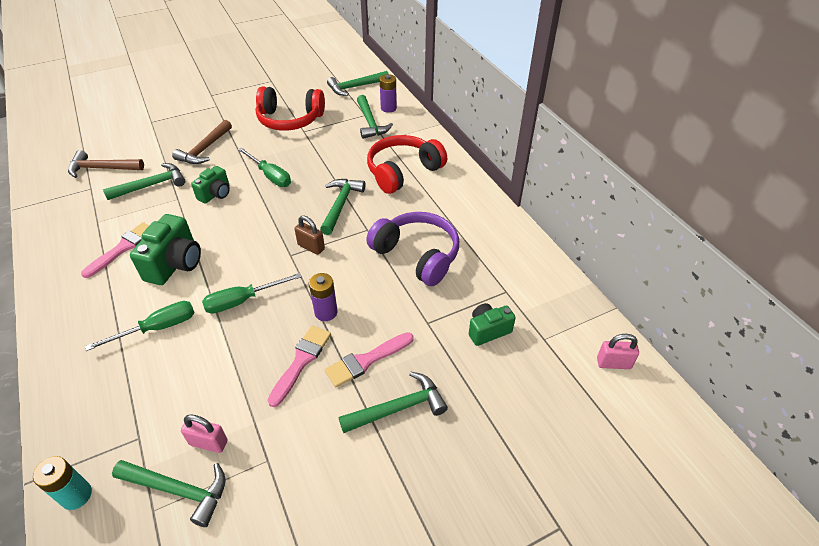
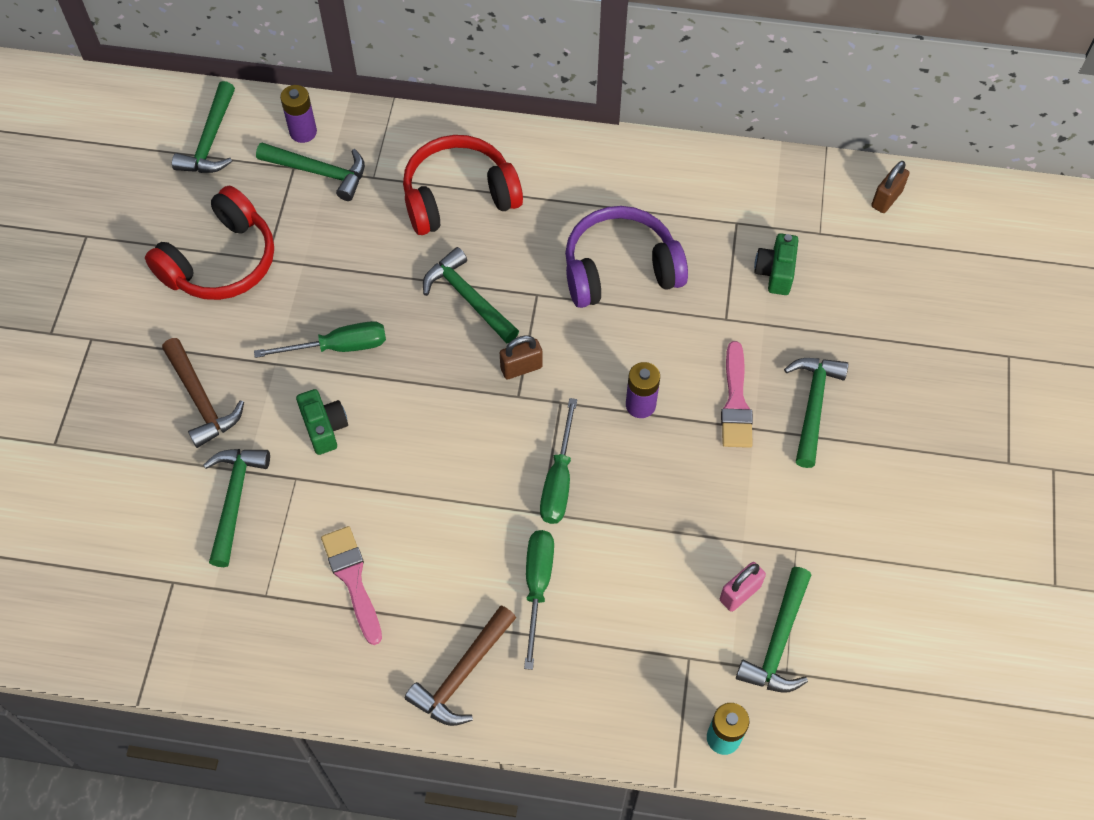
camera: 55 degrees left, 15 degrees up
brown hammer [68,150,144,178] -> brown hammer moved to [405,605,516,726]
green hammer [112,460,226,527] -> green hammer turned 150 degrees clockwise [736,567,811,693]
green camera [130,214,201,285] -> none
pink brush [267,326,331,407] -> none
red headphones [367,135,447,194] -> red headphones turned 75 degrees clockwise [403,135,523,235]
pink padlock [597,334,639,369] -> brown padlock [871,161,909,213]

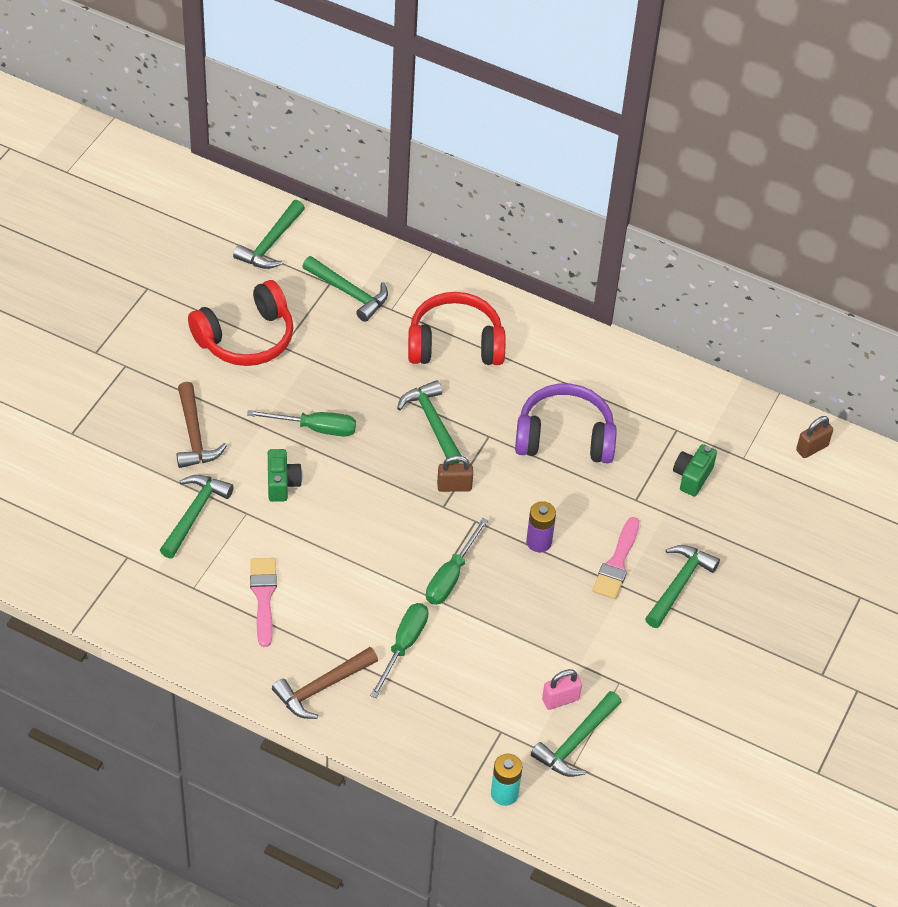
camera: 15 degrees right, 10 degrees down
purple battery [280,85,317,143] -> none

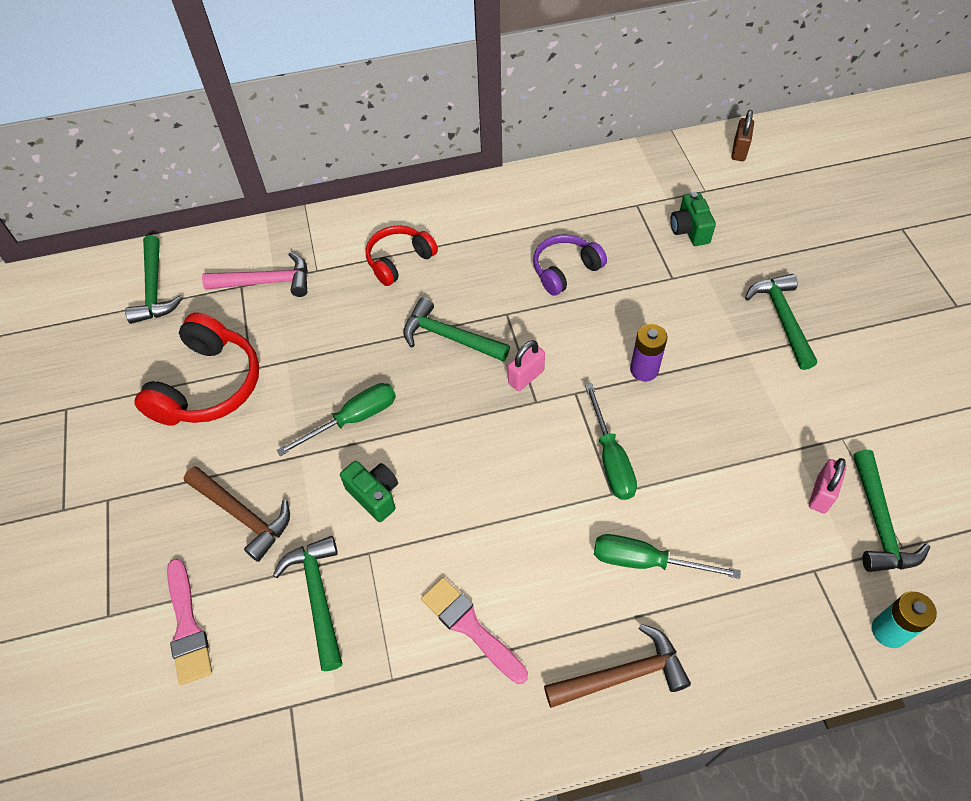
camera: 35 degrees left, 5 degrees up
brown hammer [272,647,378,719] -> brown hammer turned 120 degrees counterclockwise [544,624,691,708]
green hammer [302,256,388,322] -> pink hammer [202,252,308,297]
green screwdriver [370,603,428,698] -> green screwdriver turned 60 degrees counterclockwise [594,534,741,579]
red headphones [408,292,506,365] -> red headphones [366,225,438,286], size x0.64
brown padlock [437,455,473,492] -> pink padlock [508,340,545,391]
purple headphones [515,383,617,463] -> purple headphones [533,235,607,296], size x0.64
pink brush [592,517,639,599] -> pink brush moved to [167,558,212,685]

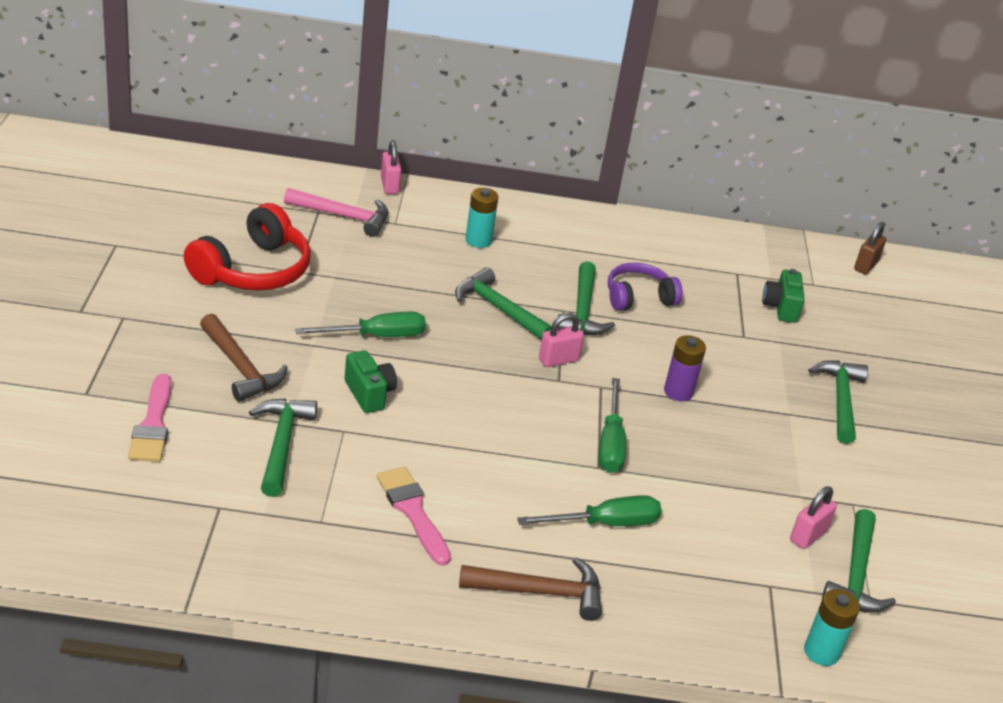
camera: 10 degrees right, 20 degrees down
green hammer [125,235,183,324] -> green hammer moved to [558,261,615,335]
red headphones [366,225,438,286] -> turquoise battery [466,188,498,248]
green screwdriver [594,534,741,579] -> green screwdriver turned 135 degrees clockwise [517,495,662,526]
none -> pink padlock [381,140,401,194]

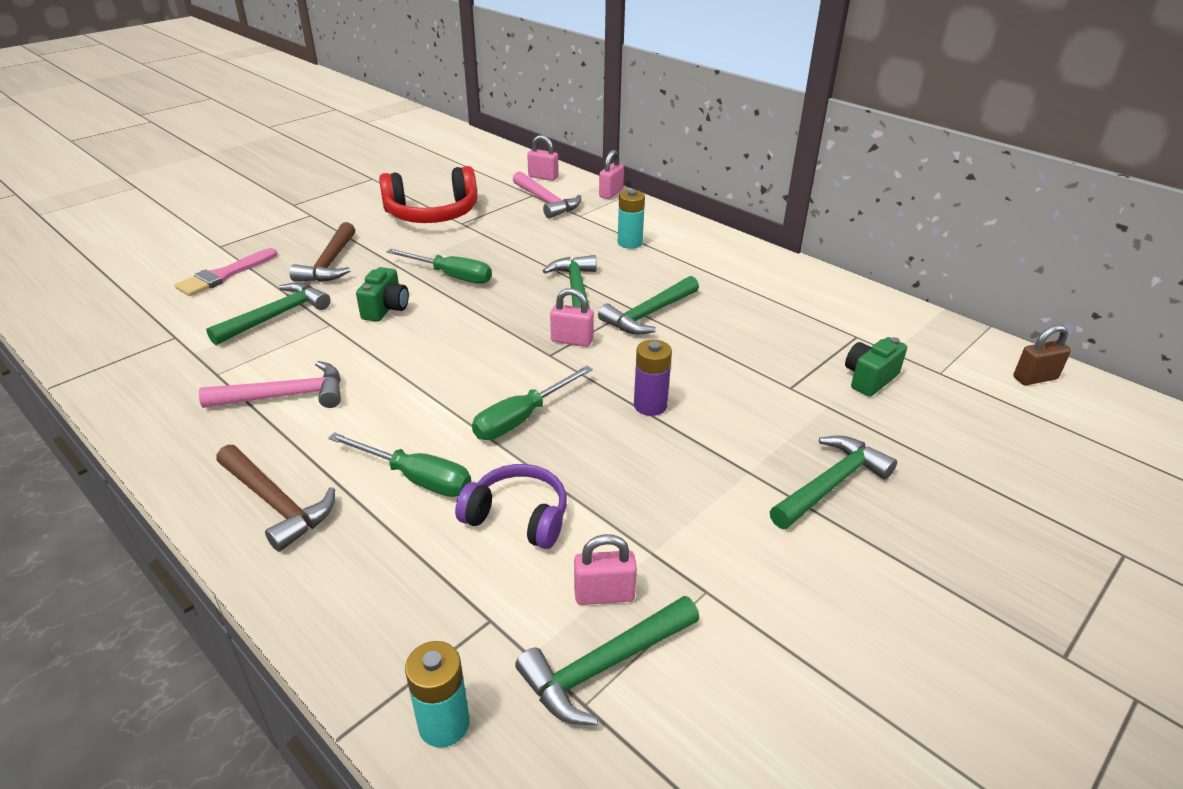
camera: 45 degrees right, 0 degrees up
pink brush [377,467,451,566] -> pink hammer [199,361,341,408]
purple headphones [608,263,683,311] -> purple headphones moved to [455,464,567,549]
none -> pink padlock [527,135,559,181]

